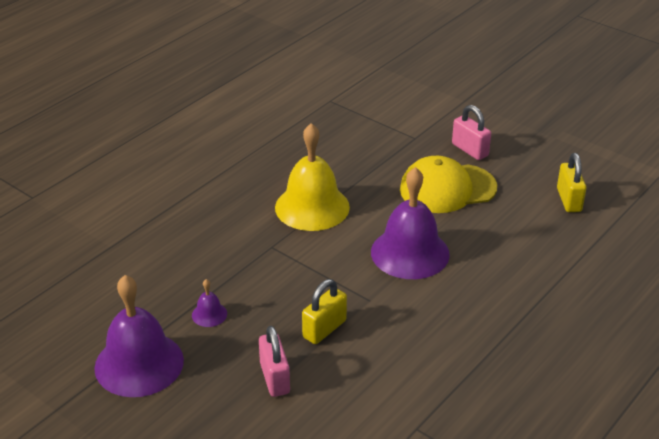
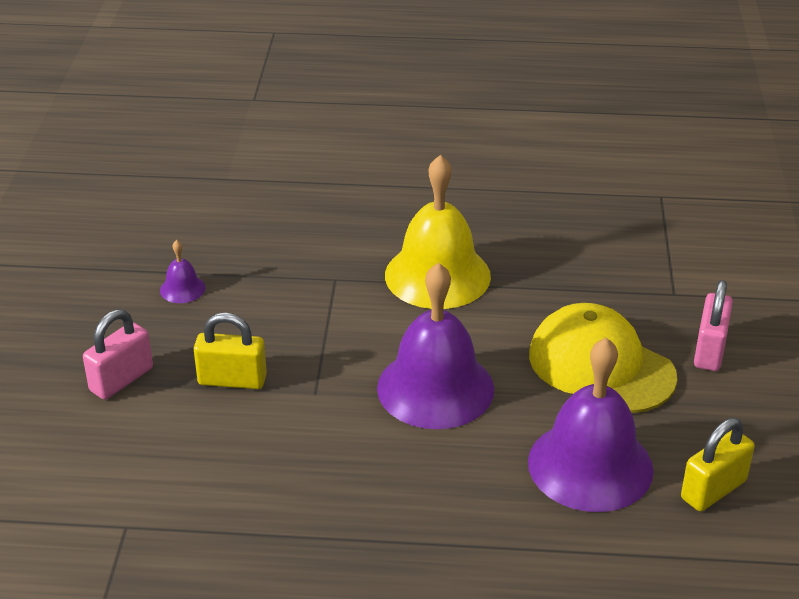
camera: 55 degrees right, 0 degrees up
purple bell [94,275,184,397] -> purple bell moved to [528,337,654,512]

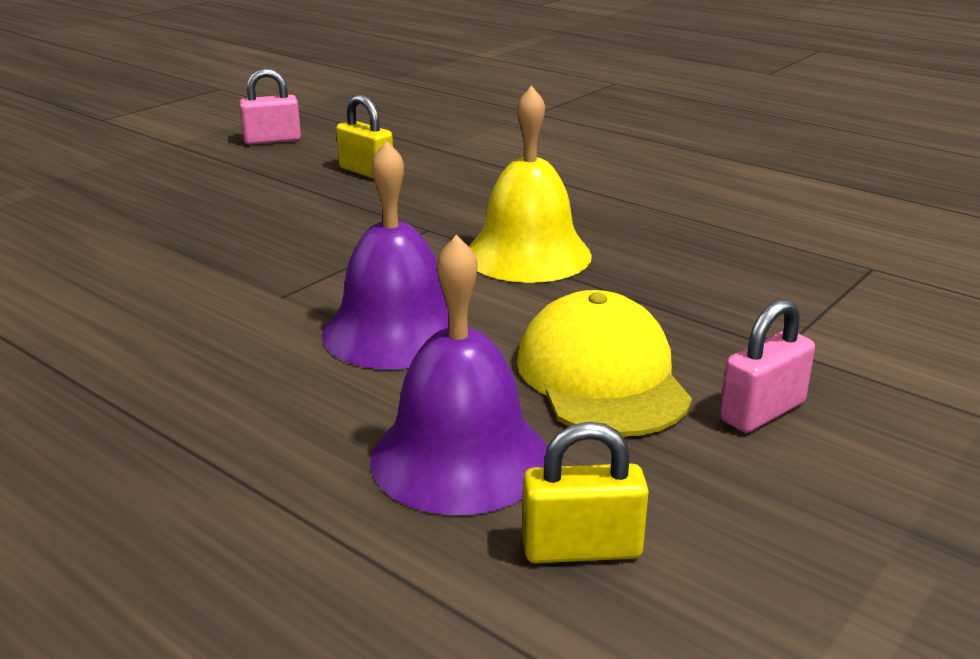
camera: 35 degrees right, 10 degrees down
pink padlock [83,309,153,400] -> pink padlock moved to [239,68,301,145]
purple bell [160,240,206,303] -> none
yellow padlock [193,312,267,389] -> yellow padlock moved to [336,95,393,178]

